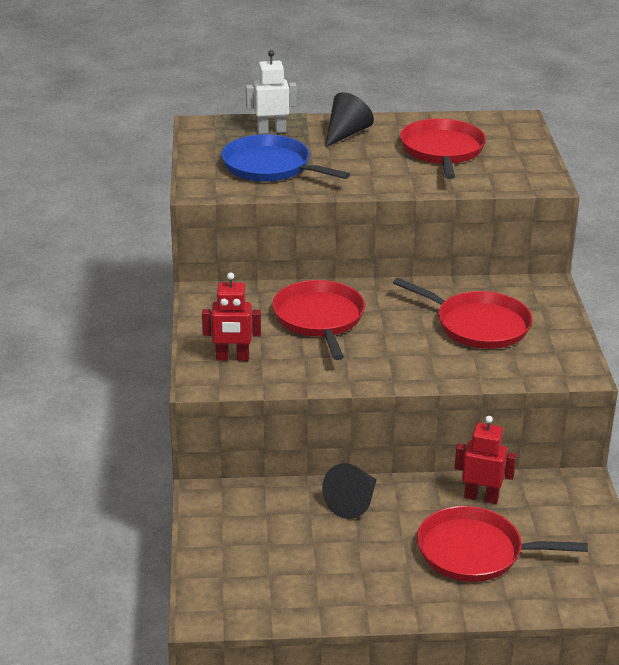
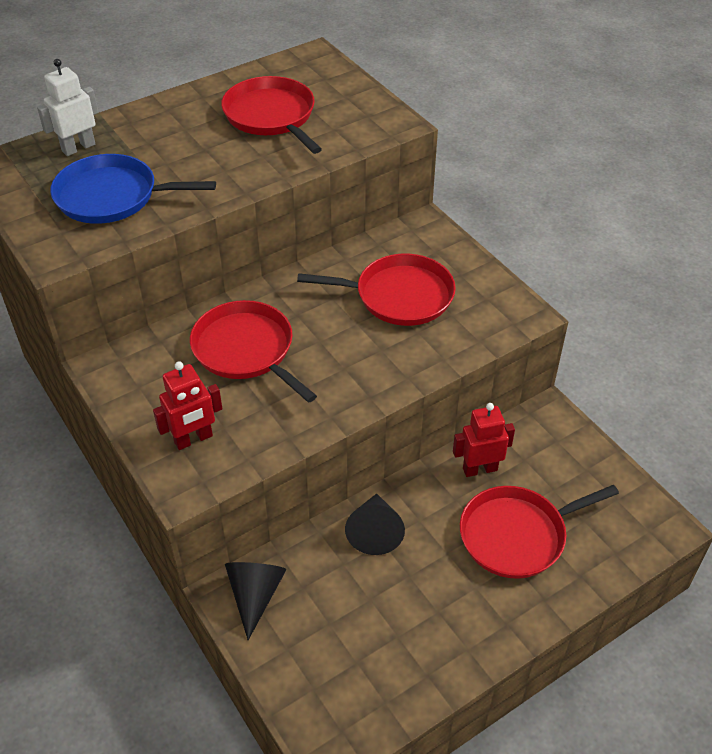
camera: 30 degrees left, 15 degrees up
black cone [325,92,374,147] -> black cone moved to [225,562,286,640]

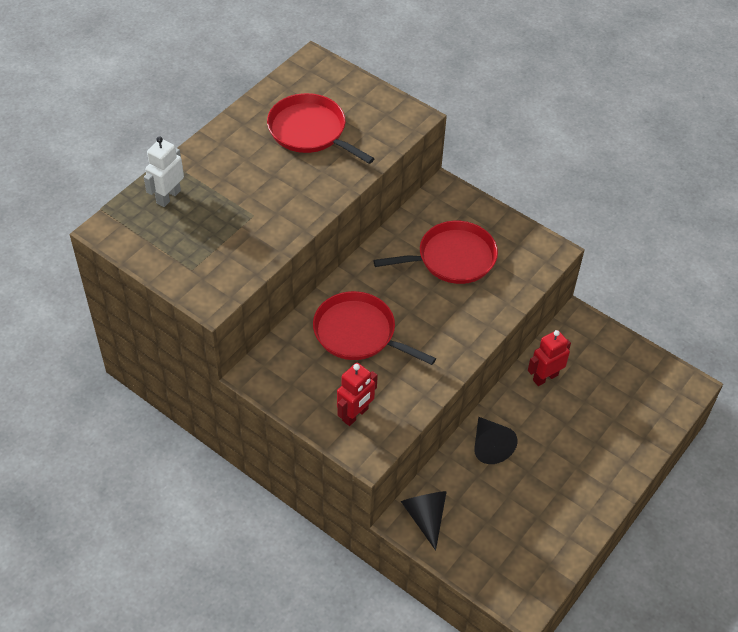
camera: 20 degrees left, 5 degrees up
blue pan [50,154,216,224] -> none
red pan [460,485,619,579] -> none

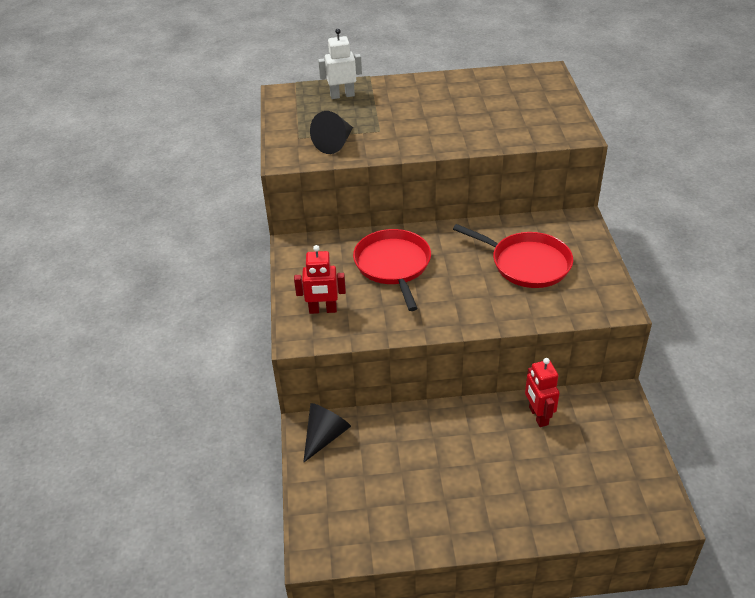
camera: 50 degrees right, 10 degrees down
red pan [267,93,374,164] -> none
black cone [474,417,518,464] -> black cone moved to [310,111,353,154]
red robot [528,330,571,386] -> red robot turned 120 degrees counterclockwise [525,358,560,427]

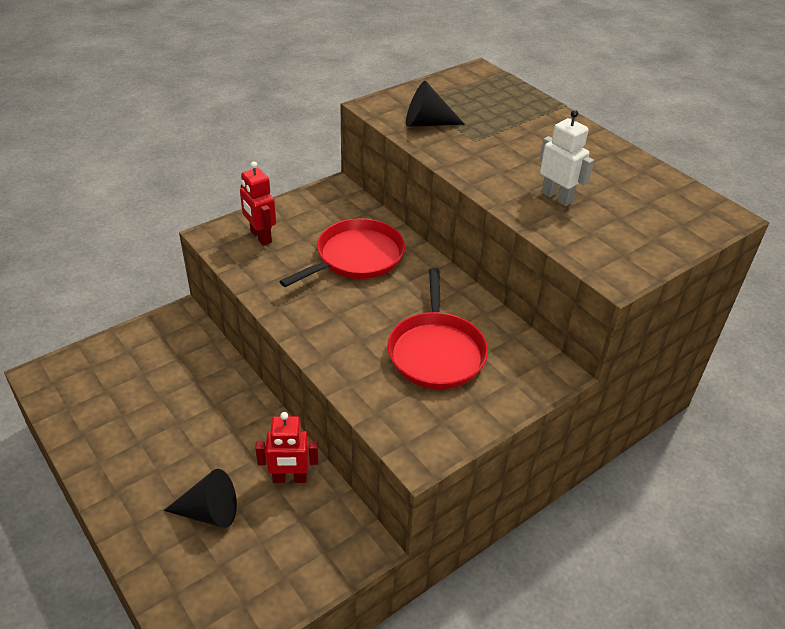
camera: 55 degrees right, 0 degrees up
black cone [303,403,351,463] -> black cone moved to [164,469,237,528]
white robot [318,29,362,99] -> white robot moved to [539,110,594,206]
red robot [525,358,560,427] -> red robot turned 135 degrees counterclockwise [255,412,319,483]

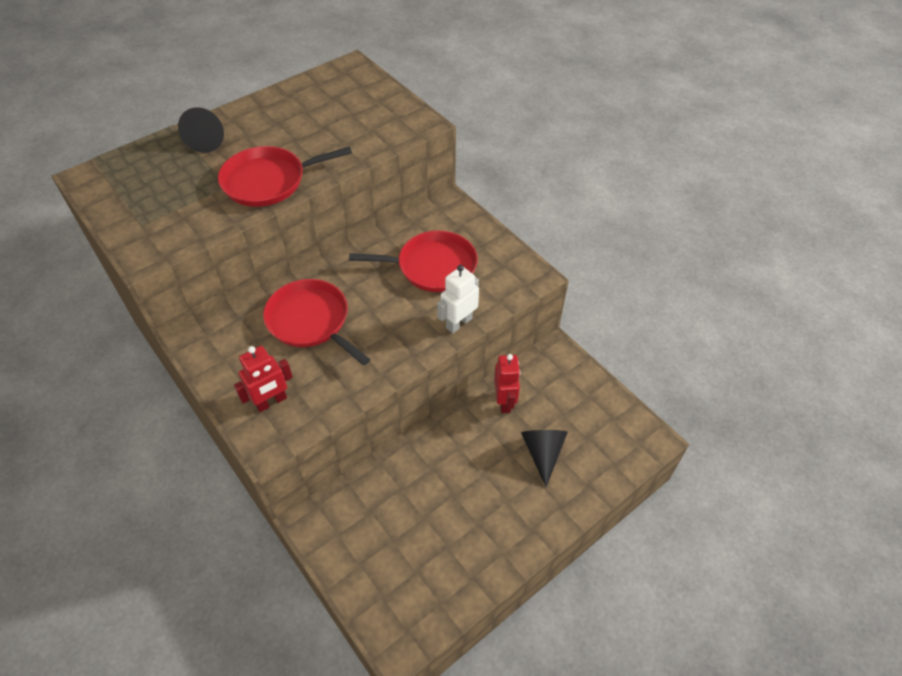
camera: 90 degrees left, 10 degrees up
black cone [406,81,465,127] -> black cone moved to [178,107,224,153]
white robot [539,110,594,206] -> white robot moved to [437,265,479,333]
none -> red pan [218,146,352,207]

